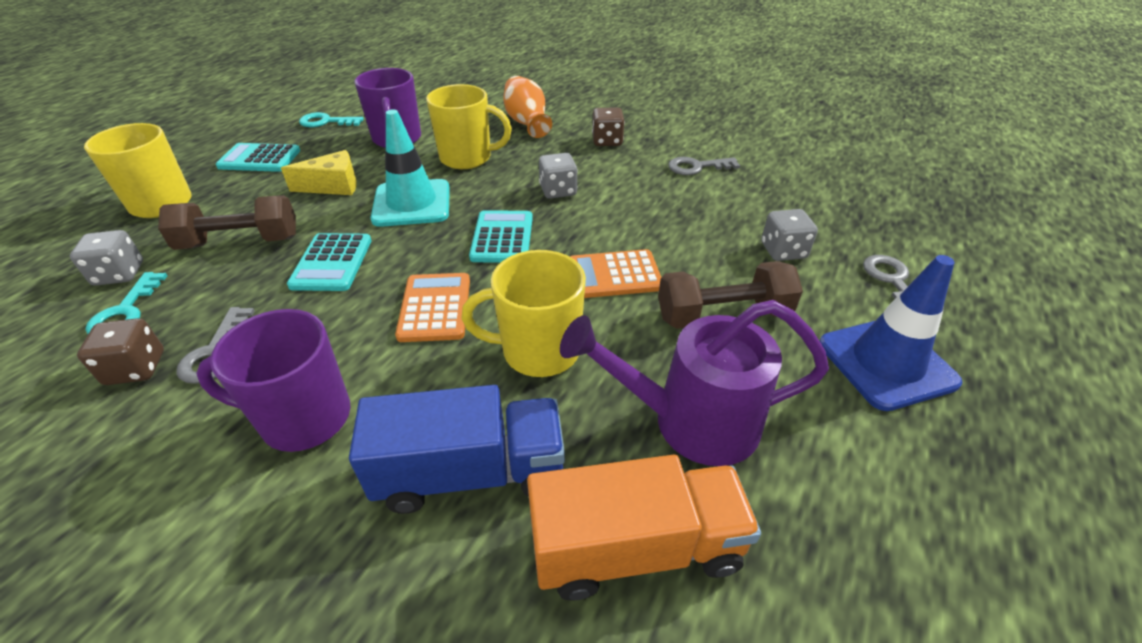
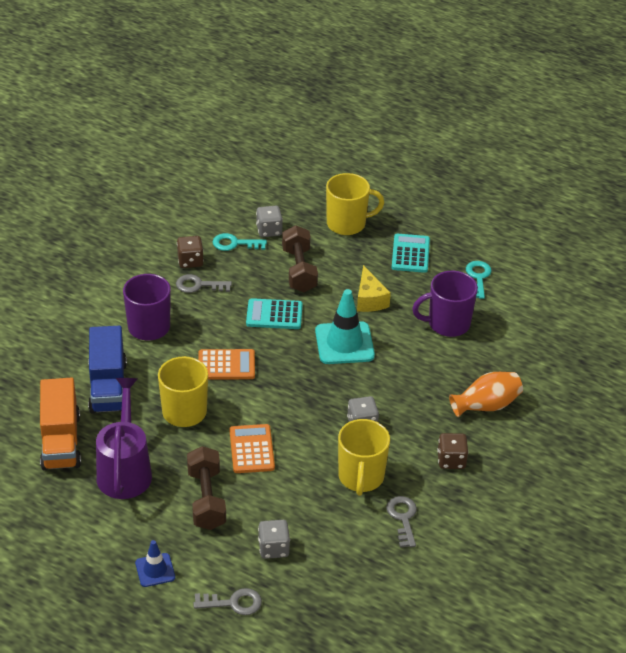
camera: 90 degrees right, 0 degrees up
yellow mug [426,84,512,169] -> yellow mug moved to [338,419,390,496]
turquoise calculator [469,210,533,263] -> none
blue traffic cone [820,255,963,411] -> blue traffic cone [135,540,175,587], size x0.55

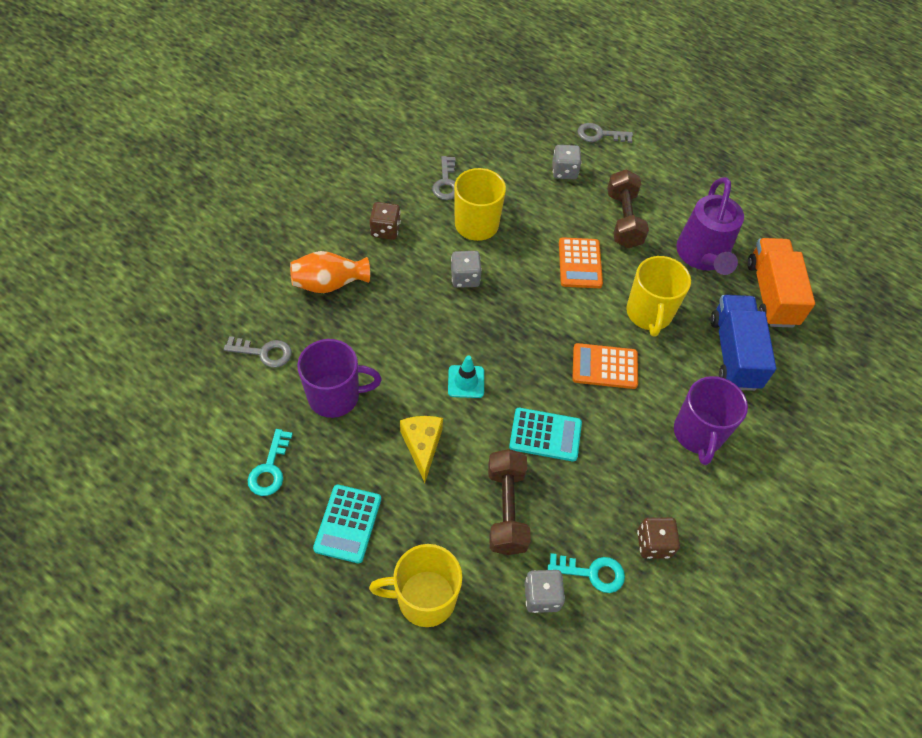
camera: 175 degrees left, 15 degrees up
blue traffic cone [135,540,175,587] -> none
grey key [176,274,232,293] -> grey key moved to [224,336,292,368]
turquoise traffic cone [315,289,375,364] -> turquoise traffic cone [448,355,484,398], size x0.55

